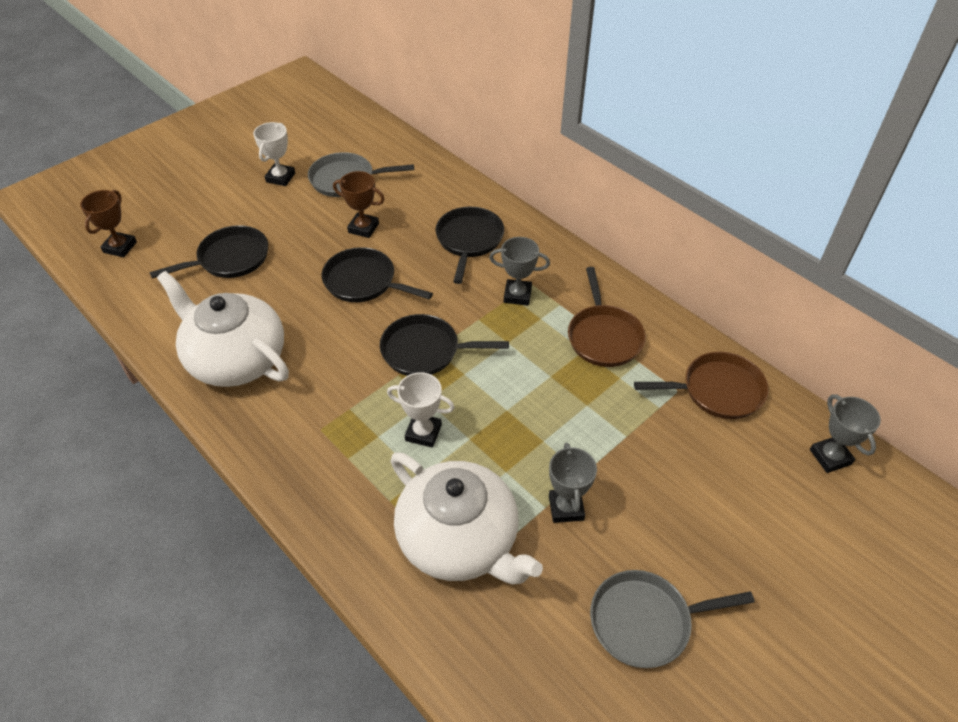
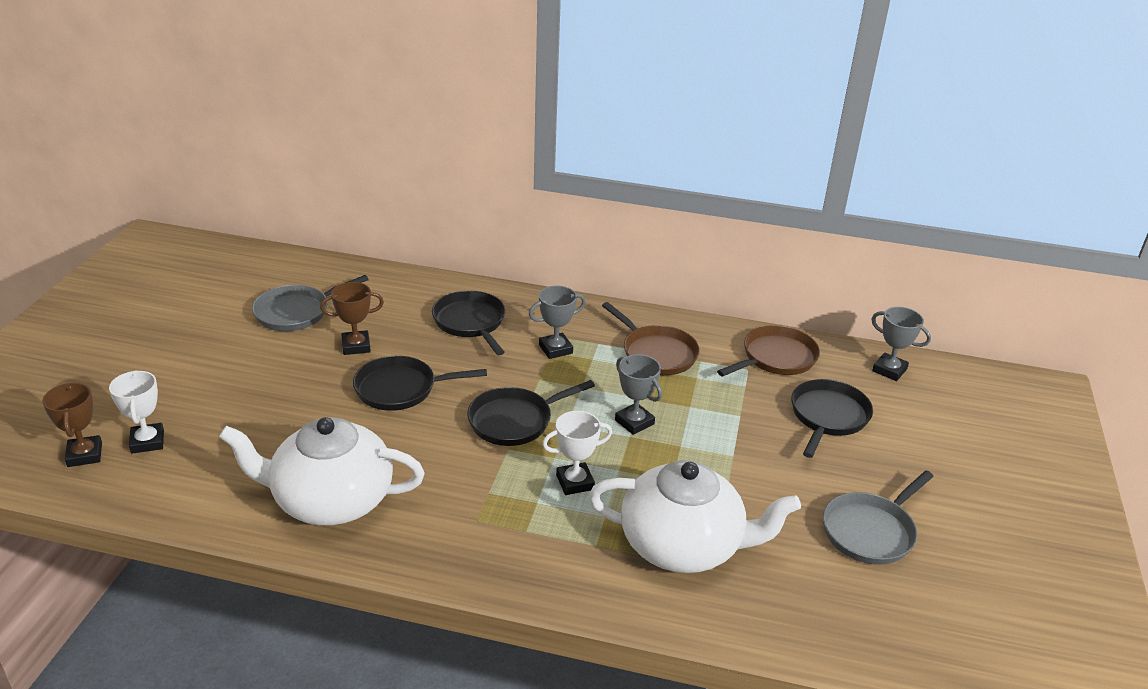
camera: 35 degrees left, 15 degrees down
black pan [150,225,268,278] -> black pan moved to [791,379,873,458]
white trophy [253,122,295,186] -> white trophy moved to [109,371,164,454]
grey trophy [549,443,597,523] -> grey trophy moved to [615,354,662,435]

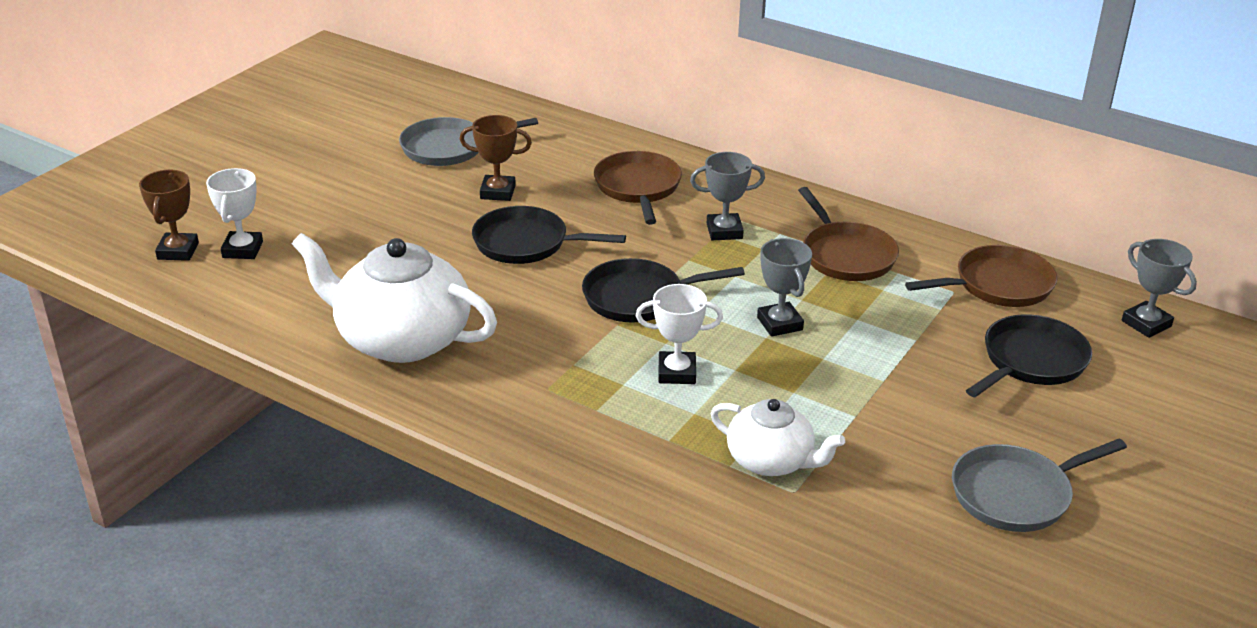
camera: 20 degrees right, 0 degrees up
black pan [432,291,505,355] -> brown pan [594,151,682,225]
white teapot [589,460,801,573] -> white teapot [710,399,845,476], size x0.58

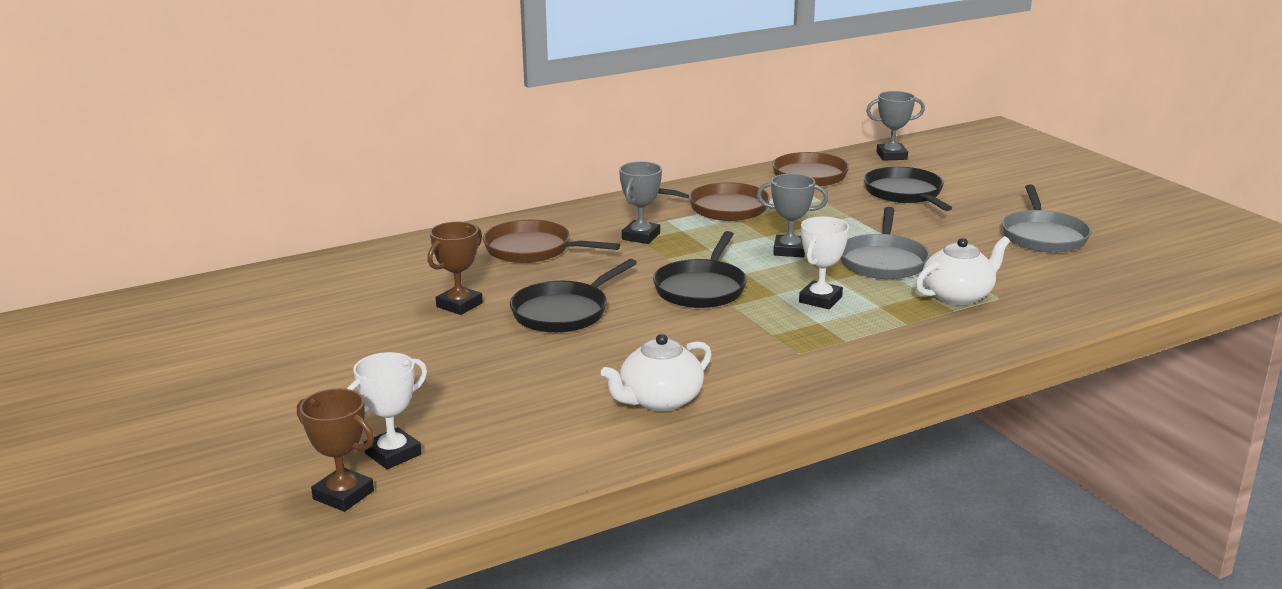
camera: 60 degrees left, 10 degrees down
white trophy [206,168,263,259] -> white trophy turned 75 degrees counterclockwise [347,352,427,469]
white teapot [292,233,497,363] -> white teapot [601,334,712,412], size x0.58
grey pan [399,117,538,166] -> grey pan moved to [841,207,930,279]

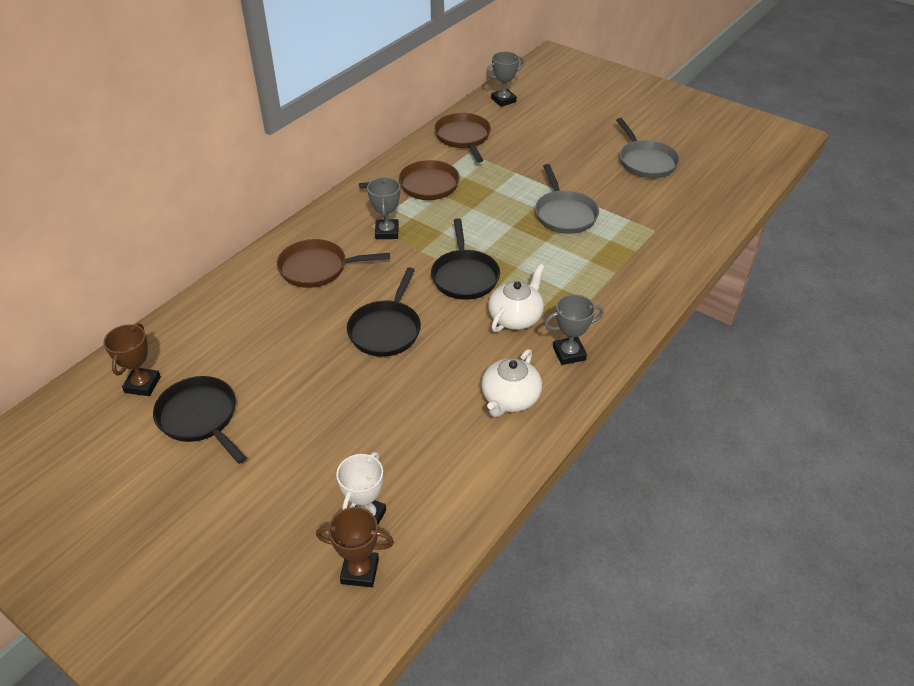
camera: 25 degrees left, 20 degrees up
brown trophy [427,222,483,315] -> brown trophy moved to [103,323,161,396]
grey trophy [757,174,828,257] -> grey trophy moved to [544,294,604,365]
white trophy [799,217,849,309] -> none
black pan [864,167,952,211] -> black pan moved to [153,376,247,464]
white teapot [916,236,1010,305] -> white teapot moved to [488,264,544,332]

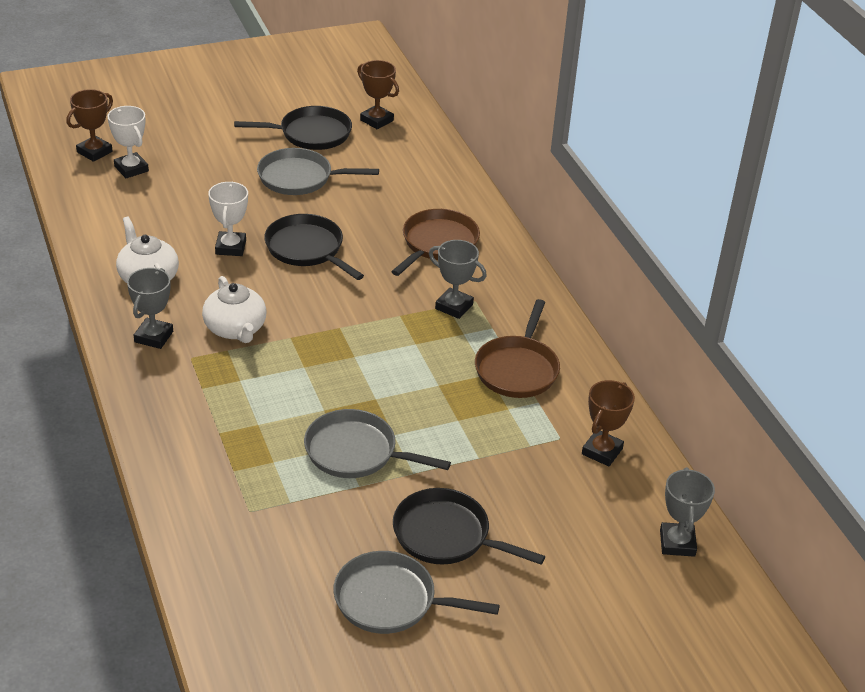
camera: 120 degrees right, 5 degrees down
black pan [431,218,500,300] -> black pan moved to [393,488,545,565]
brown pan [434,113,491,163] -> brown trophy [582,380,635,466]
none -> white trophy [208,182,248,256]
none -> grey pan [257,148,379,195]

